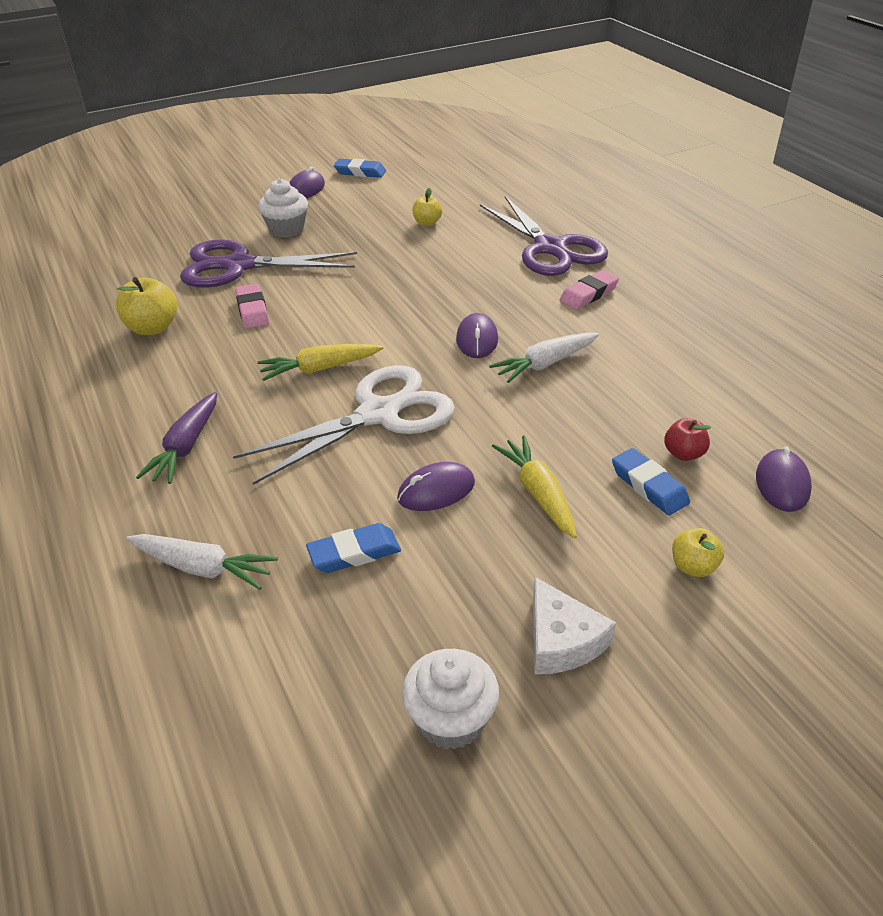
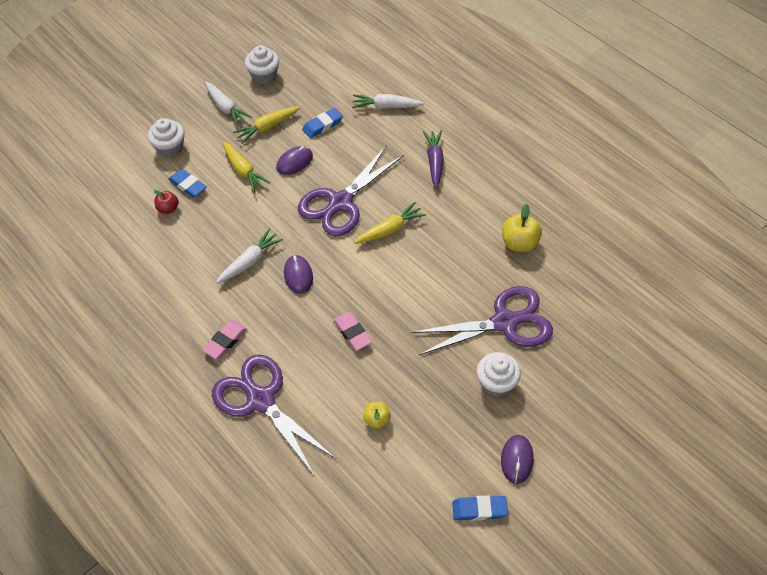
camera: 165 degrees right, 15 degrees up
white scissors [233,365,455,485] -> purple scissors [298,146,404,236]
pink eraser [235,283,269,328] -> pink eraser moved to [334,312,372,350]
white cheese [533,577,616,674] -> white carrot [205,82,252,127]
yellow apple [672,528,724,577] -> white cupcake [148,118,185,158]
purple mouse [756,446,812,512] -> none
none -> yellow carrot [233,106,300,144]

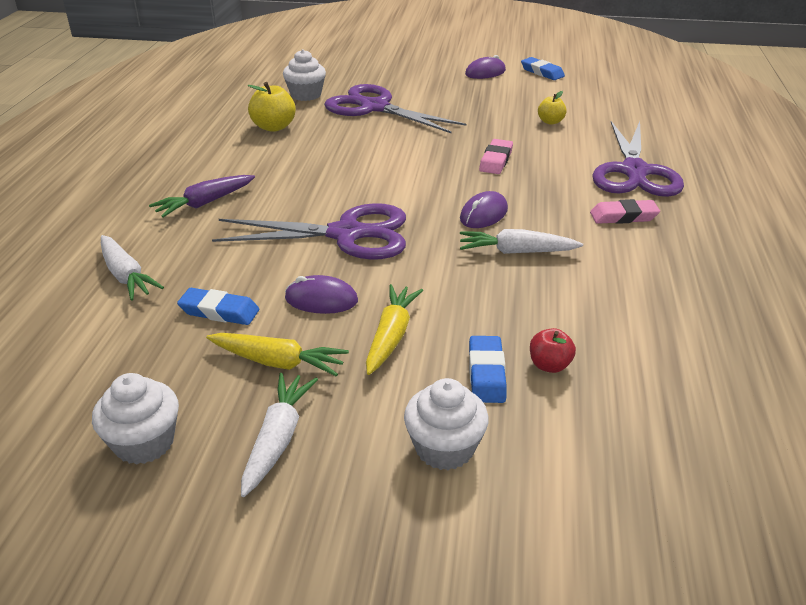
camera: 130 degrees left, 20 degrees down
yellow carrot [354,202,426,244] -> none
white cupcake [477,352,521,396] -> white cupcake moved to [283,49,326,101]

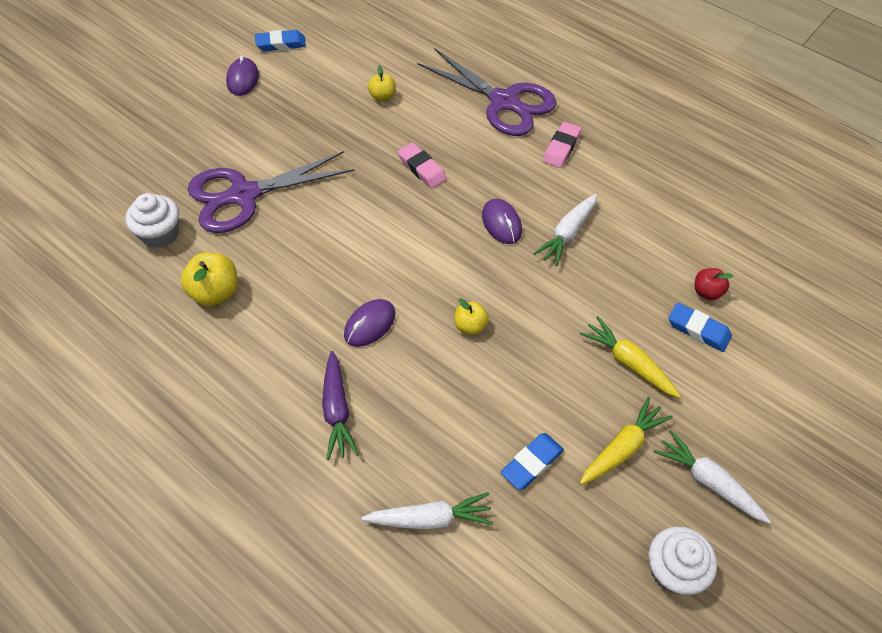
camera: 60 degrees left, 20 degrees up
purple scissors [212,203,406,260] -> yellow apple [455,298,489,335]
purple mouse [285,275,358,314] -> purple mouse moved to [344,299,395,347]
white cupcake [404,378,489,470] -> none

